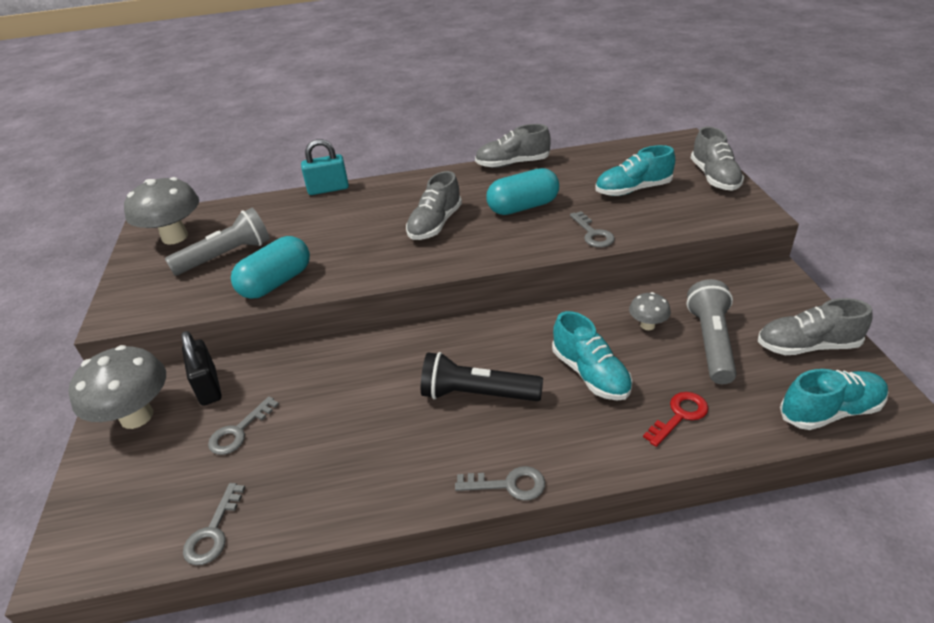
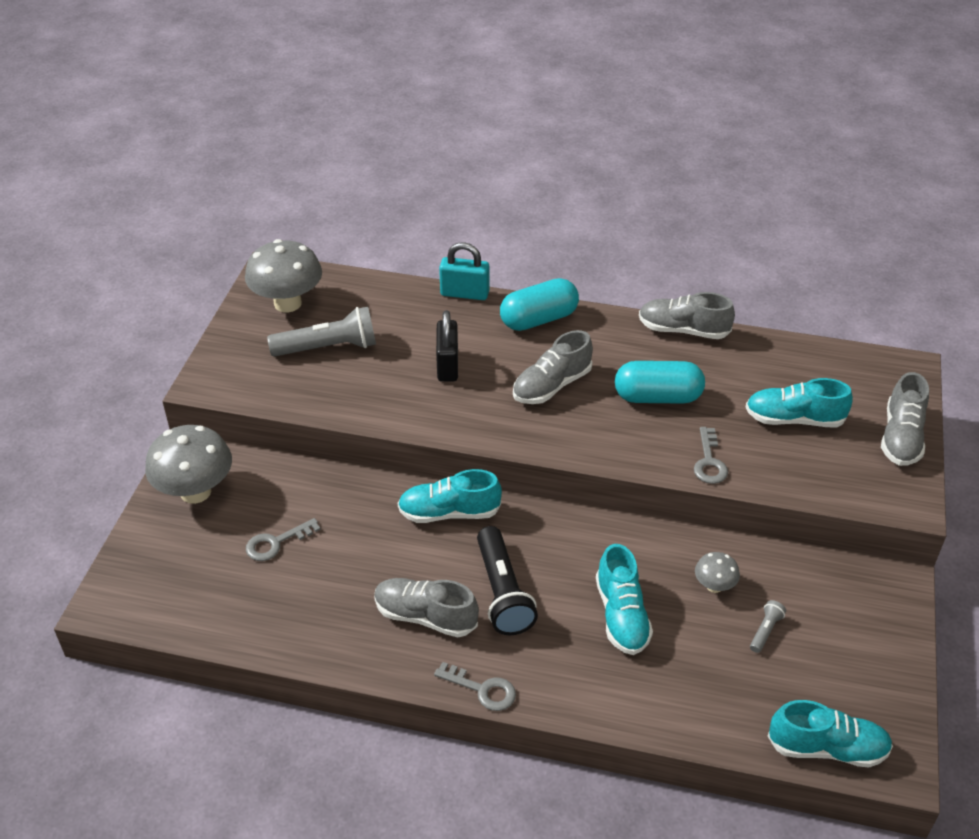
camera: 20 degrees right, 5 degrees up
black padlock [181,331,222,406] -> black padlock moved to [436,310,458,382]
grey key [183,483,245,565] -> none
turquoise capsule [231,236,310,299] -> turquoise capsule moved to [500,278,579,331]
black flashlight [421,352,543,401] -> black flashlight turned 135 degrees counterclockwise [477,526,538,635]
red key [643,392,709,447] -> none
grey flashlight [687,279,737,384] -> grey flashlight [750,600,786,653], size x0.45
grey shoe [758,298,873,355] -> grey shoe moved to [374,578,479,637]
none -> turquoise shoe [398,469,502,523]

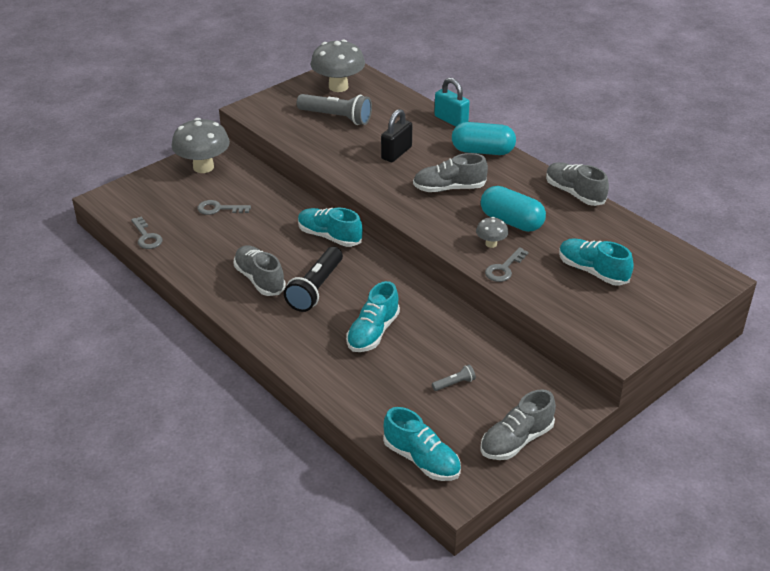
camera: 35 degrees right, 5 degrees down
grey key [434,662,516,711] -> grey key moved to [131,217,163,249]
grey mushroom [695,552,740,593] -> grey mushroom moved to [476,217,509,248]
grey shoe [881,372,929,466] -> grey shoe moved to [480,389,556,460]

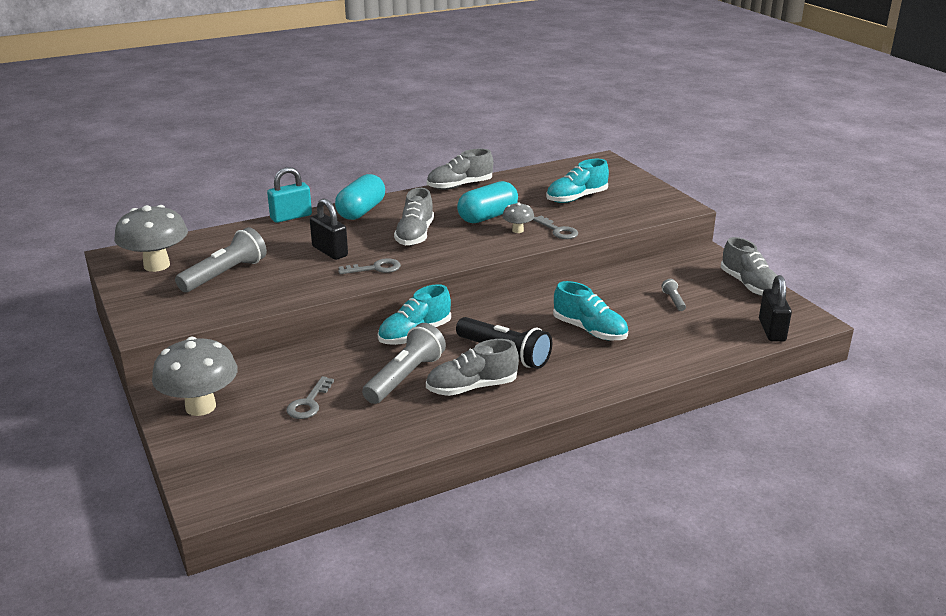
camera: 75 degrees left, 10 degrees down
grey key [131,217,163,249] -> grey key moved to [338,258,401,274]
turquoise shoe [383,407,461,481] -> black padlock [759,275,792,342]
none -> grey flashlight [362,323,446,404]

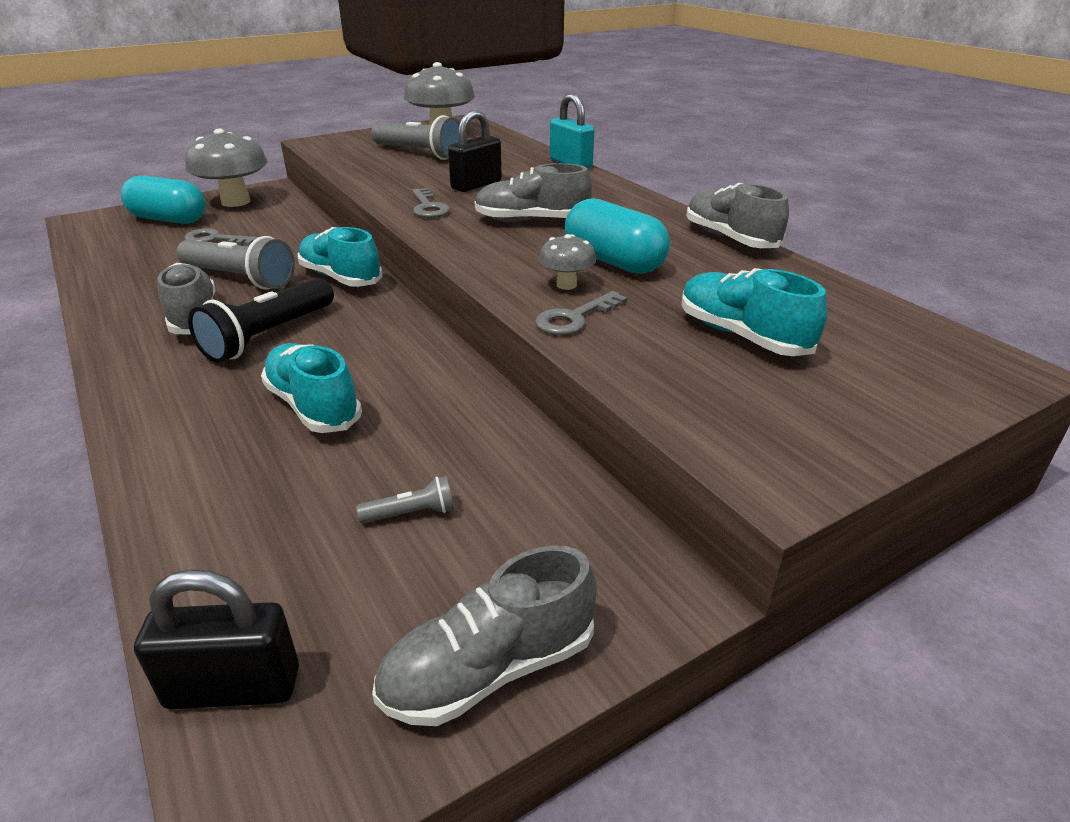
camera: 85 degrees right, 5 degrees up
turquoise capsule [335,174,385,220] -> turquoise capsule moved to [121,175,206,224]
turquoise shoe [553,281,628,340] -> turquoise shoe turned 105 degrees clockwise [261,343,362,433]

